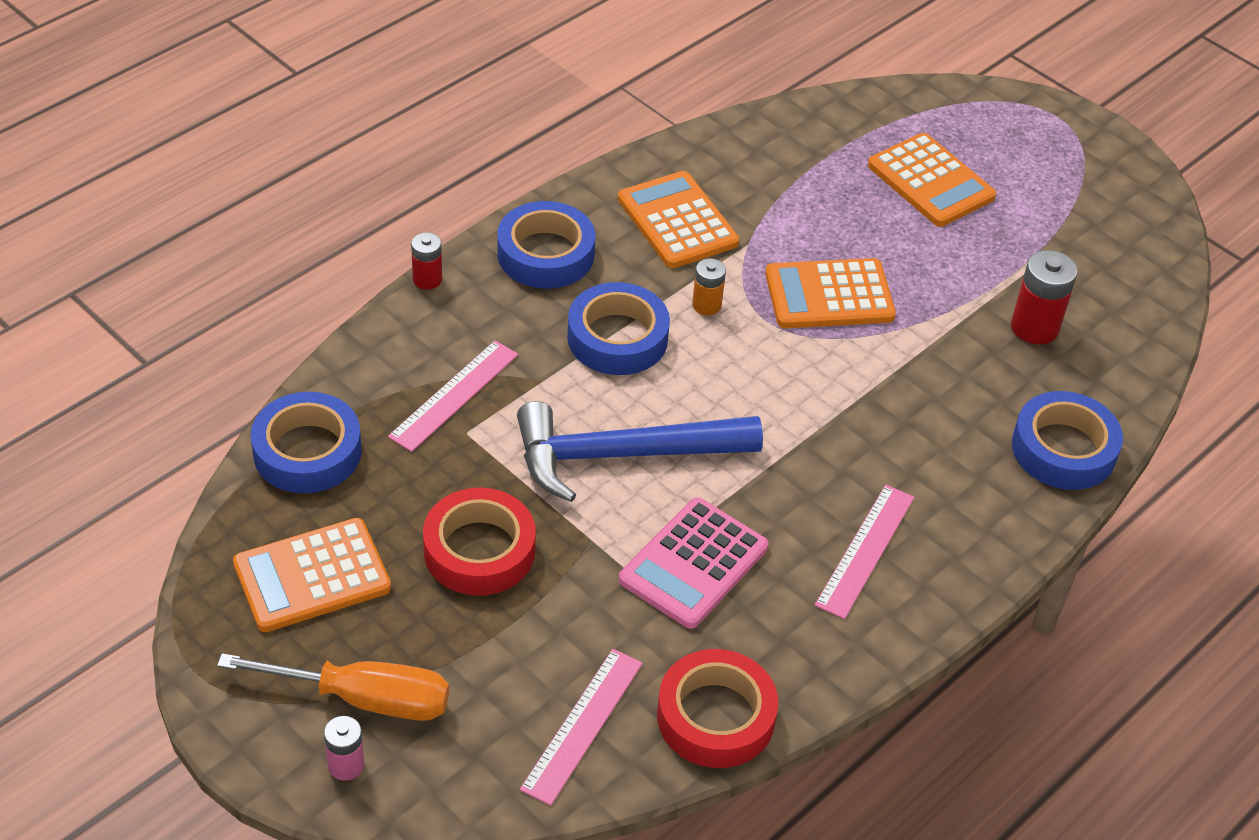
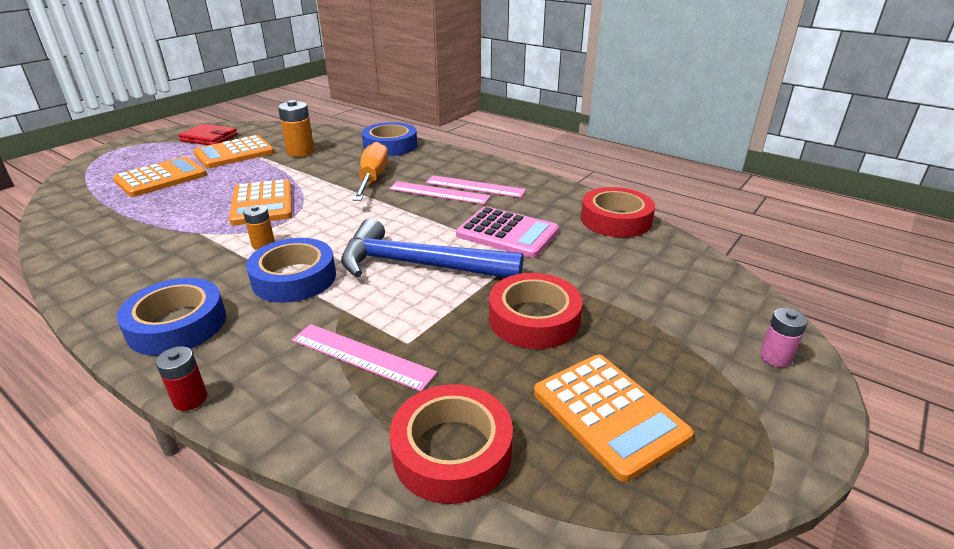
camera: 95 degrees left, 15 degrees down
orange screwdriver [217,653,449,721] -> orange screwdriver moved to [353,142,388,201]
blue tape [251,392,362,493] -> red tape [390,384,513,504]
blue hammer [517,401,763,502] -> blue hammer turned 120 degrees clockwise [341,218,523,278]
pink ruler [520,649,643,806] -> pink ruler moved to [389,181,491,205]
orange calculator [618,171,739,268] -> orange calculator moved to [193,135,275,168]
red battery [1011,250,1078,345] -> orange battery [278,100,315,157]
none -> red wallet [178,124,238,145]

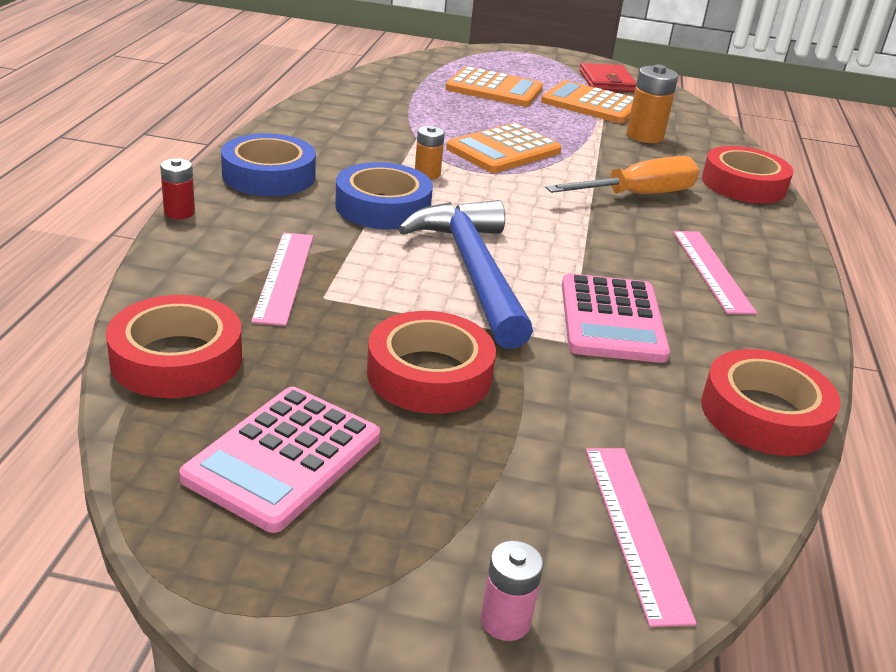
camera: 60 degrees right, 0 degrees up
blue tape [362,122,417,156] -> red tape [702,146,793,203]
pink ruler [389,181,491,205] -> pink ruler moved to [586,448,697,627]
orange calculator [534,355,694,482] -> pink calculator [179,387,380,533]

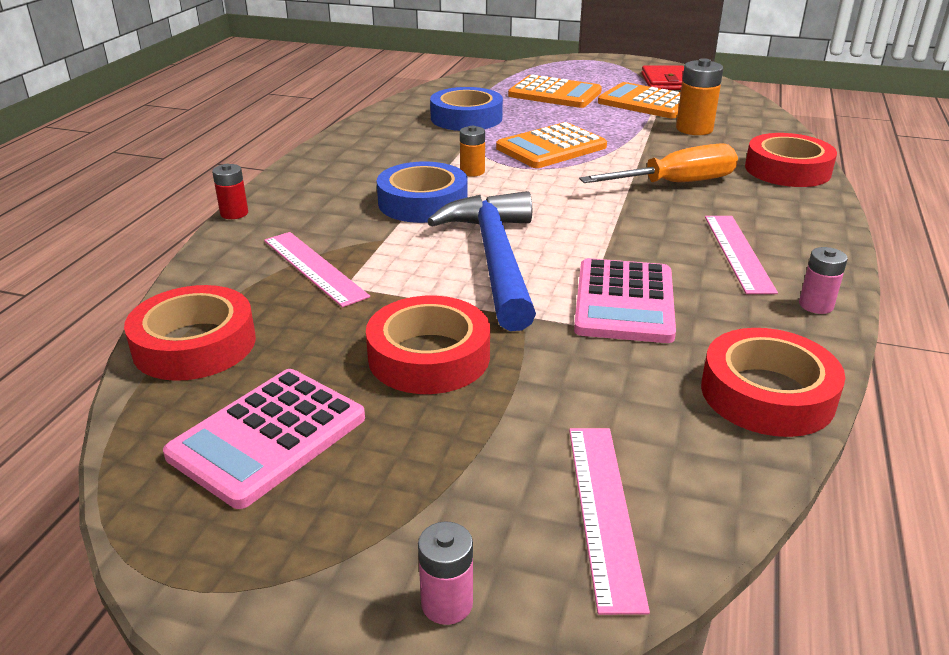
camera: 10 degrees right, 0 degrees up
blue tape [221,133,316,196] -> blue tape moved to [430,87,503,131]
pink ruler [251,232,313,326] -> pink ruler turned 45 degrees counterclockwise [264,232,370,307]
none -> pink battery [799,247,848,314]

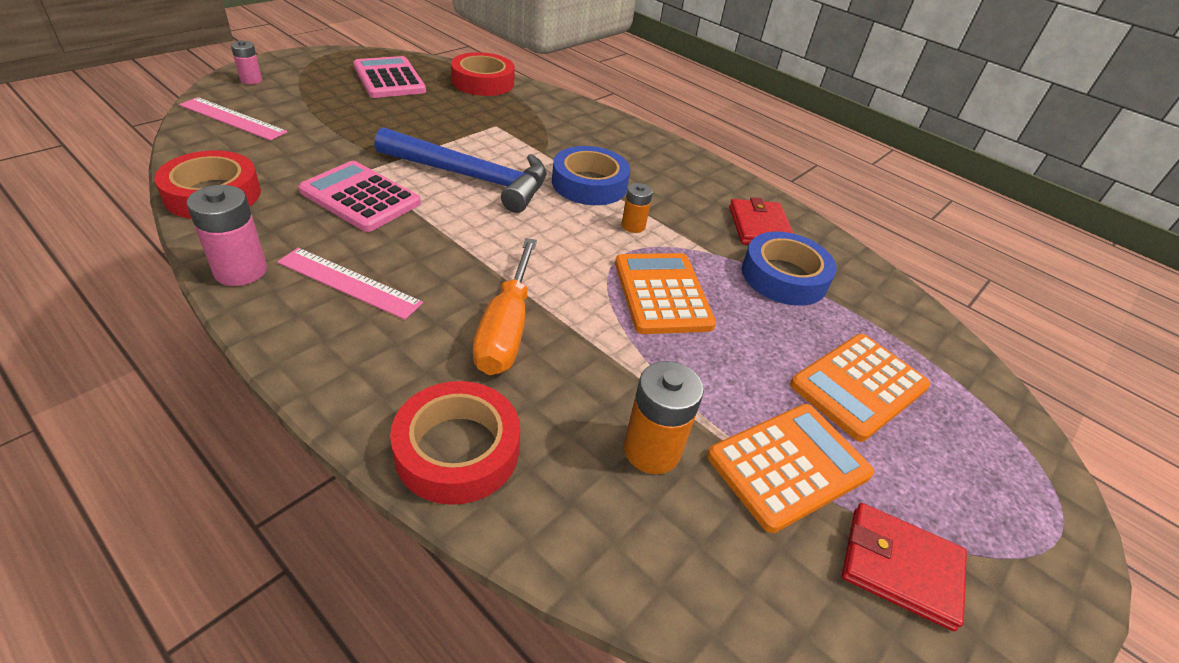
camera: 110 degrees right, 10 degrees up
red battery [212,164,248,219] -> none
pink ruler [264,232,370,307] -> none
red tape [366,296,490,394] -> none
pink battery [799,247,848,314] -> pink battery [186,185,267,286], size x1.65
none -> red wallet [729,197,794,245]

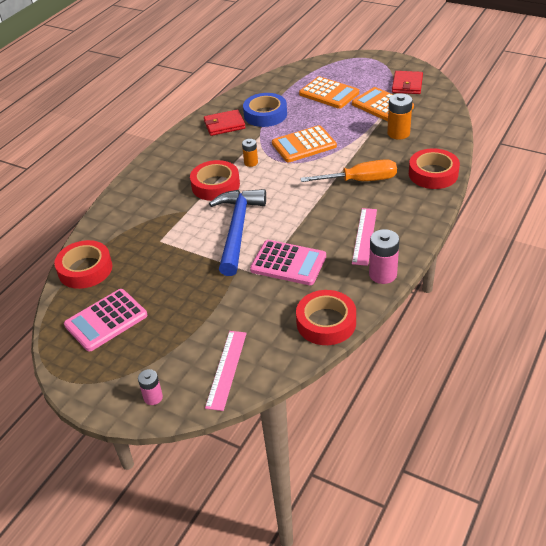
camera: 95 degrees left, 0 degrees up
pink calculator [298,161,421,232] -> pink calculator turned 90 degrees counterclockwise [250,240,326,285]
blue tape [552,146,630,205] -> red tape [190,160,240,201]

